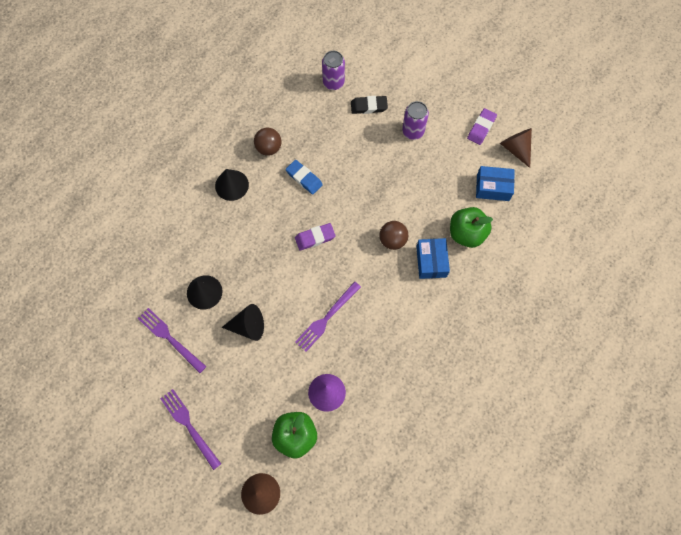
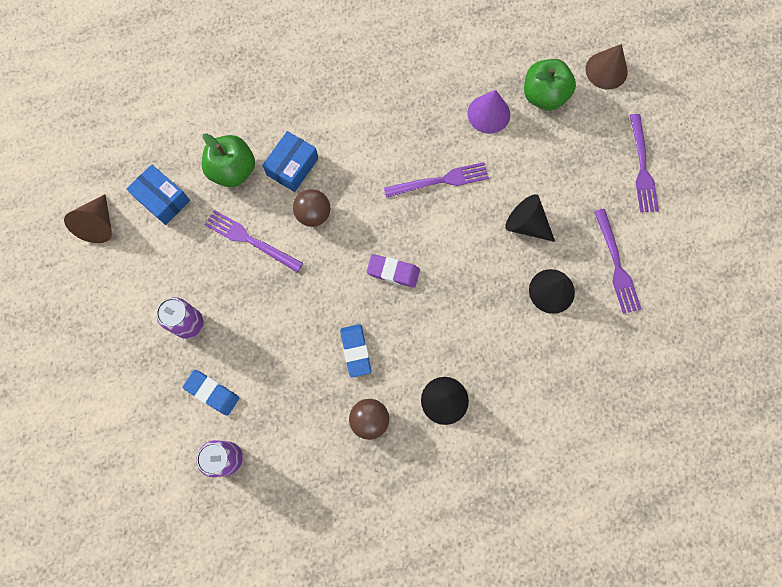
camera: 145 degrees left, 5 degrees up
black eraser [351,96,388,114] -> blue eraser [183,370,239,415]
purple eraser [467,108,497,145] -> none
none -> purple fork [205,210,303,272]

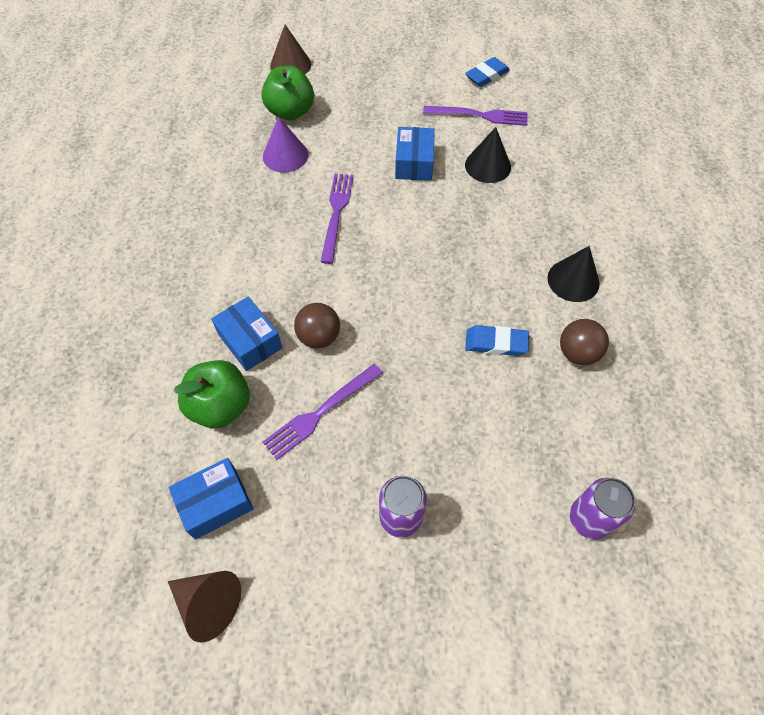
camera: 70 degrees left, 15 degrees down
blue eraser [183,370,239,415] -> blue eraser moved to [465,57,510,87]
purple eraser [367,254,420,288] -> none
black cone [505,194,555,242] -> blue box [395,127,435,181]
purple fork [630,114,659,212] -> none

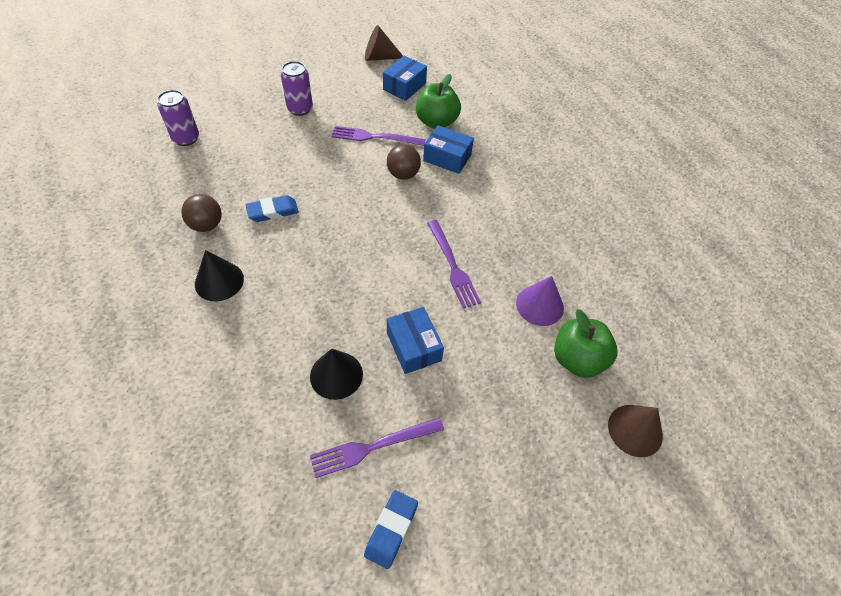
camera: 150 degrees right, 5 degrees down
purple fork [262,364,383,460] -> purple fork turned 105 degrees counterclockwise [331,126,426,146]

